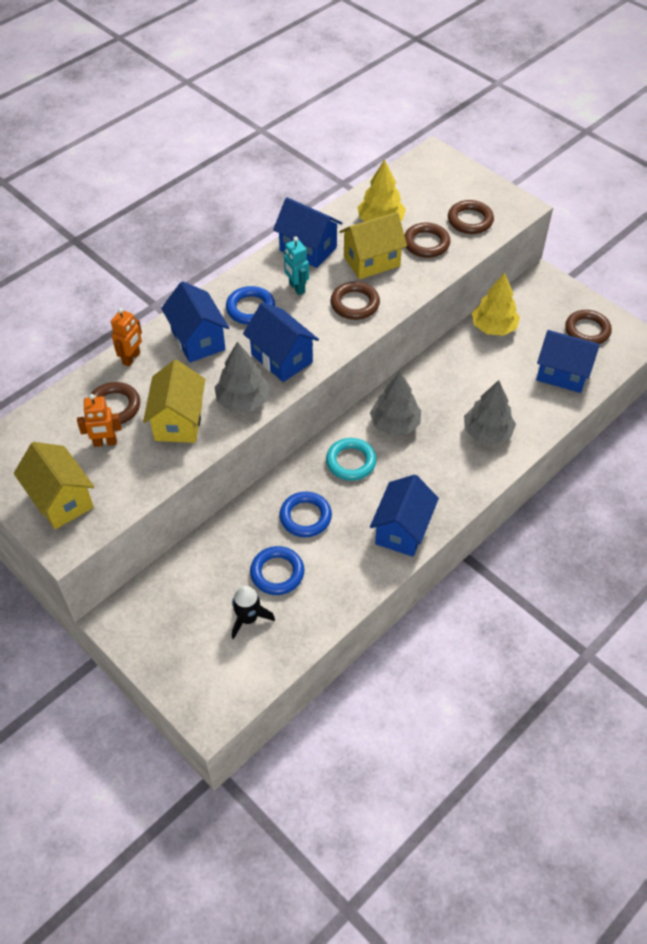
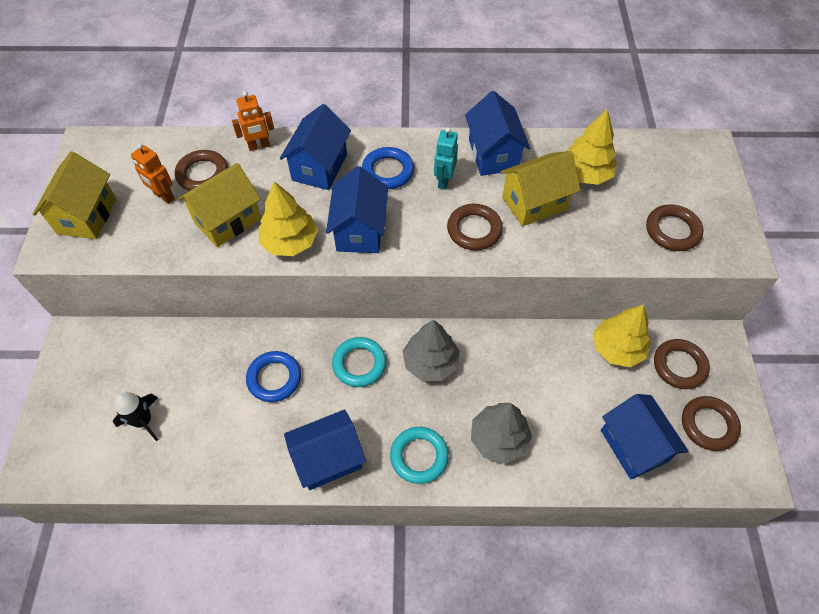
camera: 45 degrees right, 5 degrees up
grey tree [214,341,271,412] -> yellow tree [259,181,318,256]
blue ring [250,546,304,595] -> none
yellow house [339,212,407,279] -> yellow house turned 45 degrees counterclockwise [500,151,581,227]
brown ring [404,223,450,258] -> brown ring moved to [654,339,710,389]
none -> turquoise ring [390,427,449,484]

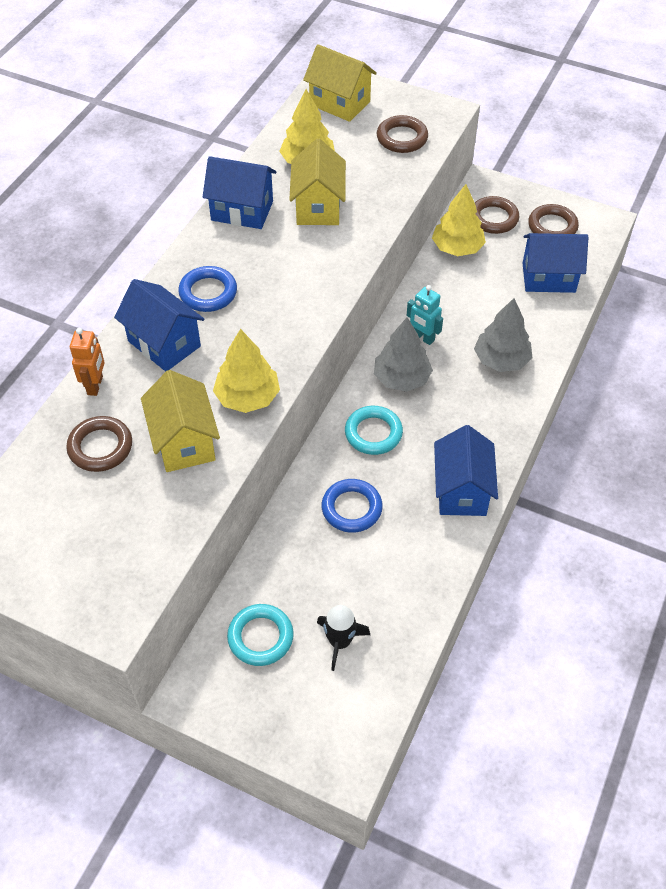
camera: 65 degrees left, 5 degrees down
yellow house [33,152,116,239] -> yellow house moved to [303,44,377,122]
orange robot [131,143,175,204] -> none
blue house [326,166,388,253] -> none
turquoise ring [390,427,449,484] -> turquoise ring moved to [227,604,294,666]
turquoise robot [434,127,458,190] -> turquoise robot moved to [407,285,443,345]
brown ring [447,204,503,250] -> none

